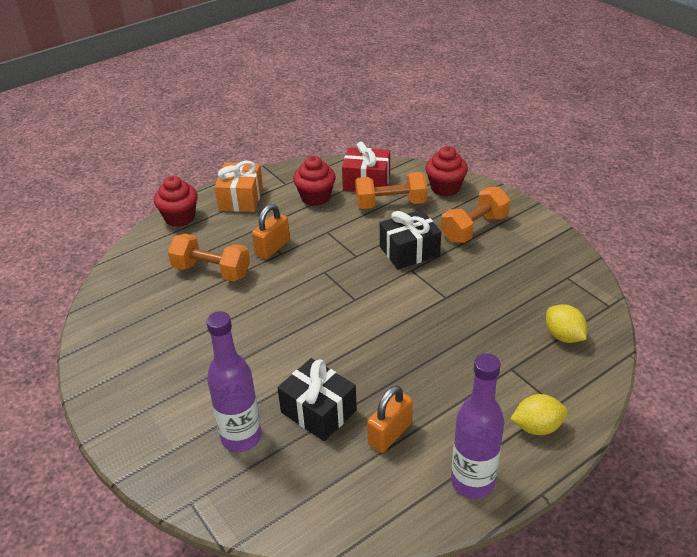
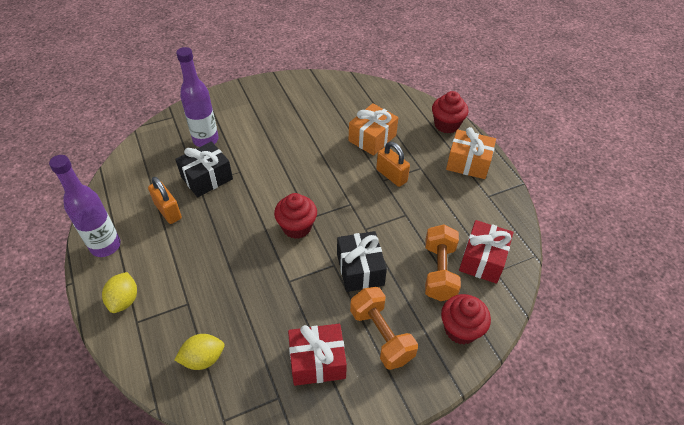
camera: 100 degrees right, 10 degrees up
orange dumbbell [168,234,250,281] -> orange gift [349,103,398,156]
red cupcake [293,156,336,206] -> red cupcake moved to [274,193,317,239]
none -> red gift [288,324,347,386]

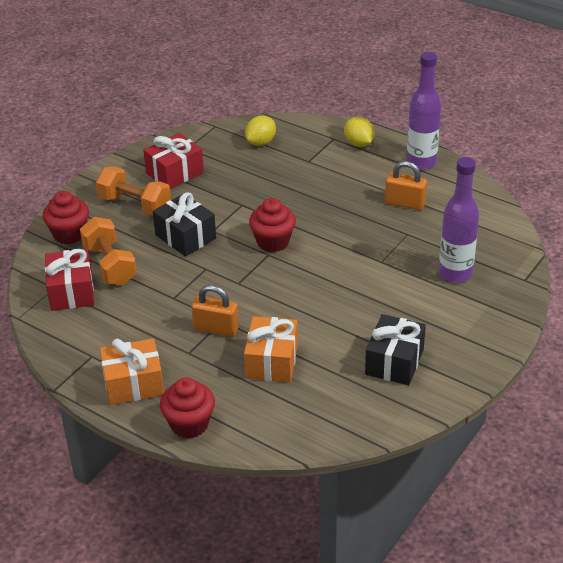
camera: 150 degrees right, 10 degrees down
black gift [175,141,233,197] -> black gift moved to [365,314,426,385]

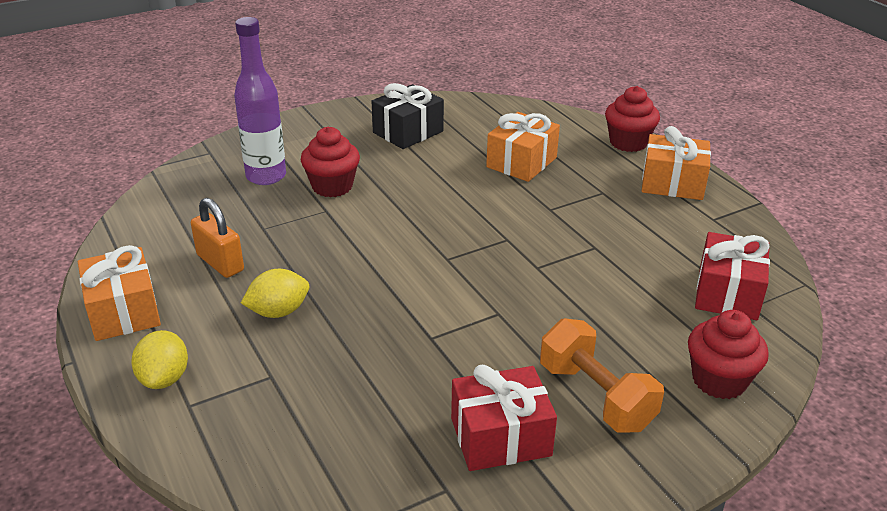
camera: 155 degrees left, 5 degrees down
orange dumbbell [80,217,137,285] -> none
black gift [153,192,216,256] -> none
orange padlock [191,285,239,337] -> none
yellow lemon [245,116,276,146] -> yellow lemon moved to [241,269,309,318]
red cupcake [249,198,296,252] -> red cupcake moved to [301,127,360,197]
purple bottle [407,52,441,170] -> orange gift [78,245,161,341]

